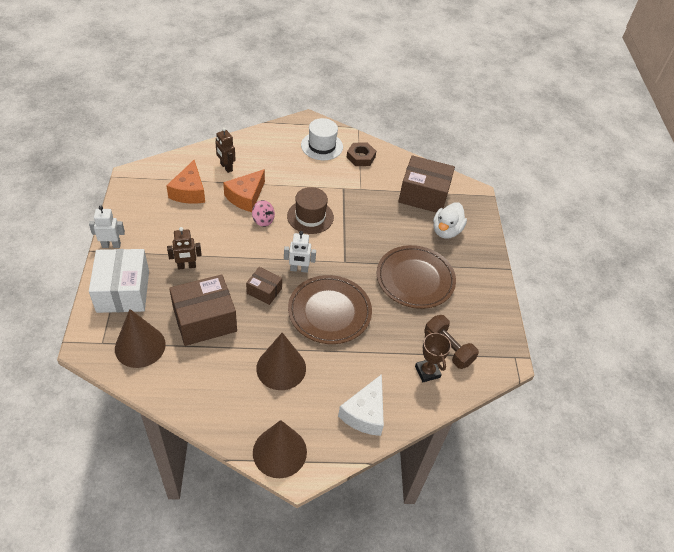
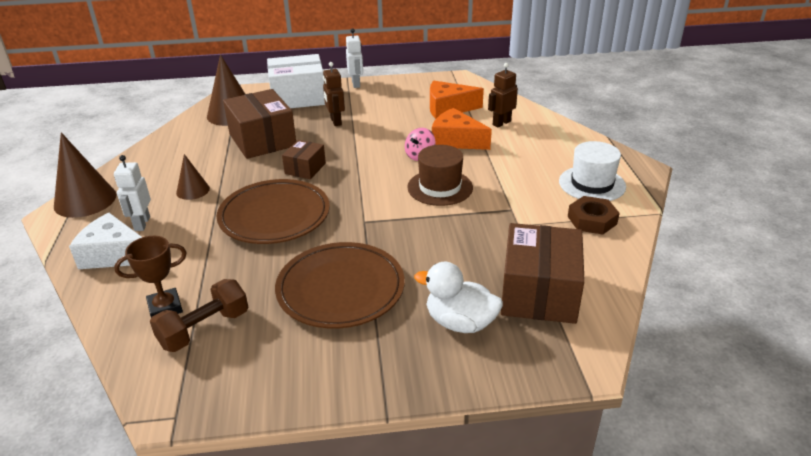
camera: 90 degrees right, 15 degrees down
brown cone [256,333,306,390] -> brown cone [176,154,210,200], size x0.56
white robot [284,231,316,273] -> white robot moved to [114,155,151,231]

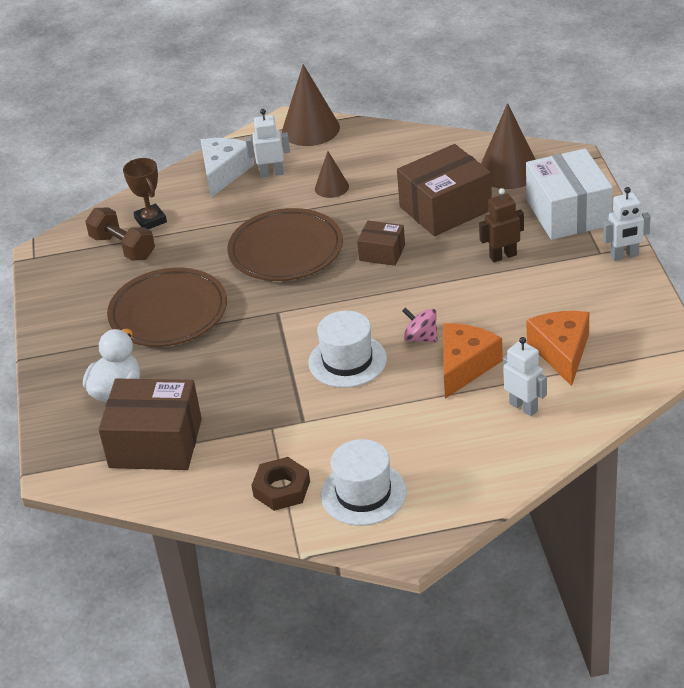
camera: 90 degrees right, 5 degrees up
brown hat [407,145,473,206] -> white hat [308,310,387,388]
brown robot [488,63,518,128] -> white robot [503,337,547,416]

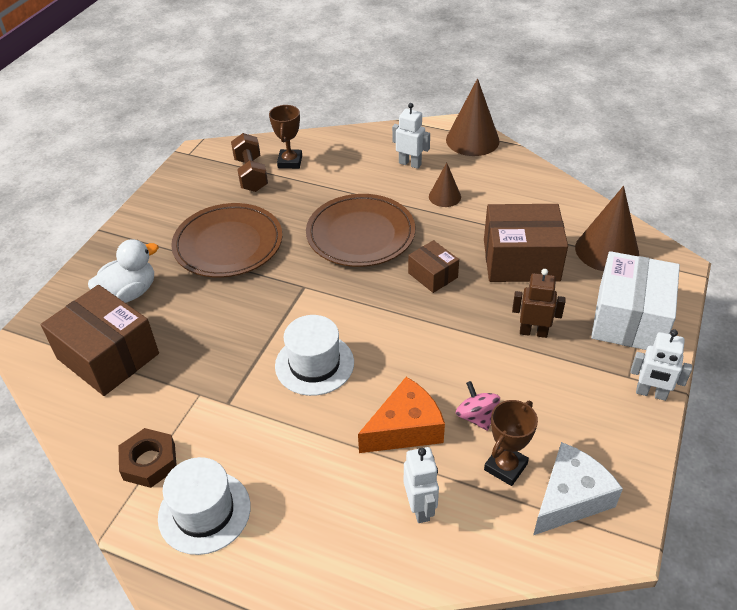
camera: 30 degrees right, 5 degrees up
white cheese [200,138,255,197] -> white cheese moved to [533,442,623,535]
pink spinning top [402,307,438,342] -> pink spinning top moved to [455,381,500,431]
orange cheese [527,311,589,386] -> brown trophy [484,400,538,486]

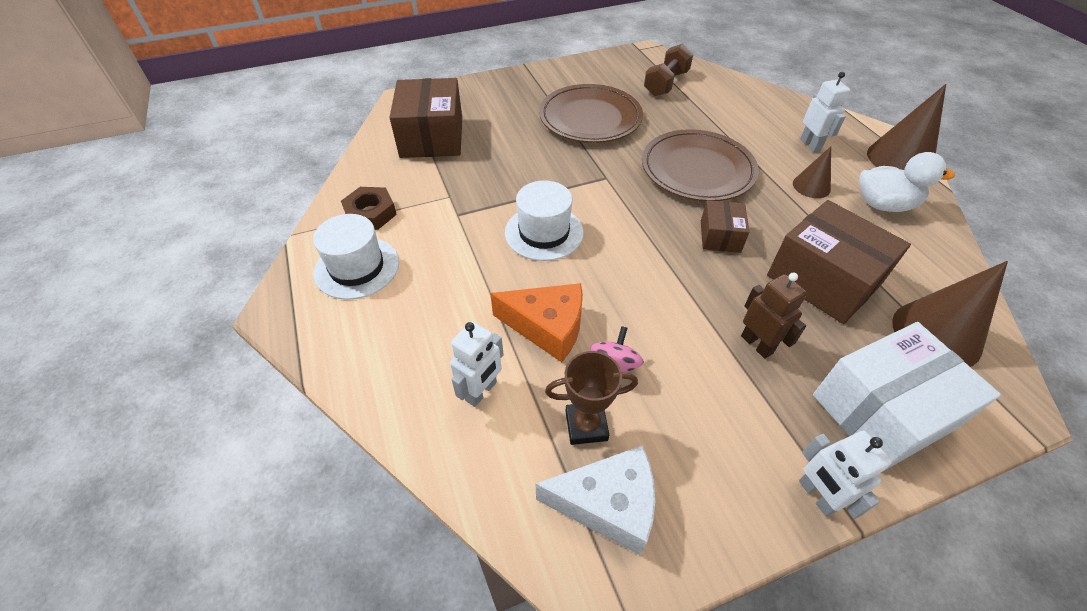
camera: 45 degrees right, 5 degrees up
white duck [88,239,159,303] -> white duck moved to [859,152,955,212]
brown trophy [269,105,302,169] -> none

